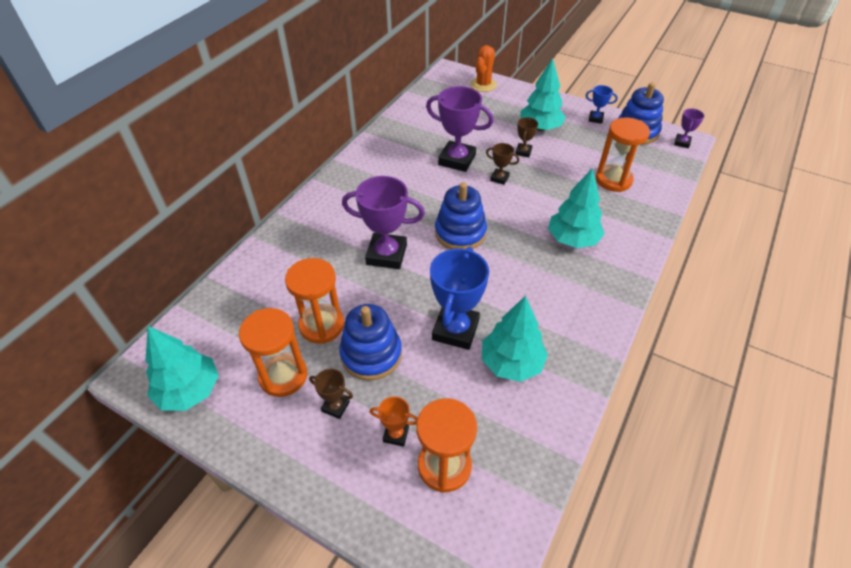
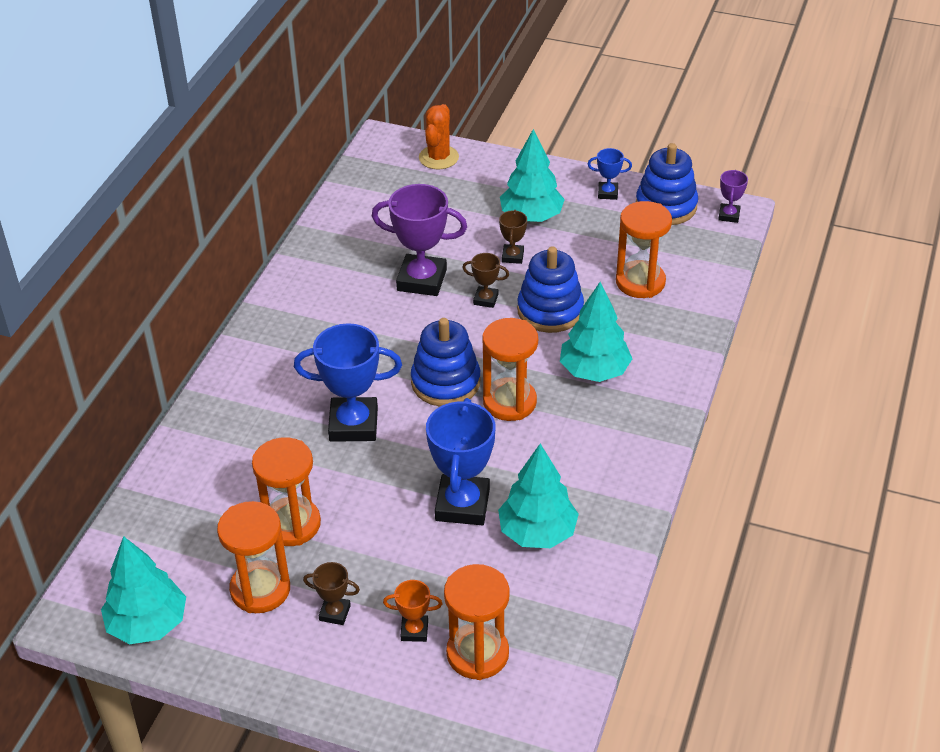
camera: 10 degrees left, 5 degrees down
blue stacking toy [339,304,402,381] -> blue stacking toy moved to [517,246,584,333]
purple trophy [342,176,425,269] -> blue trophy [294,323,402,442]
none -> orange hourglass [482,318,538,421]

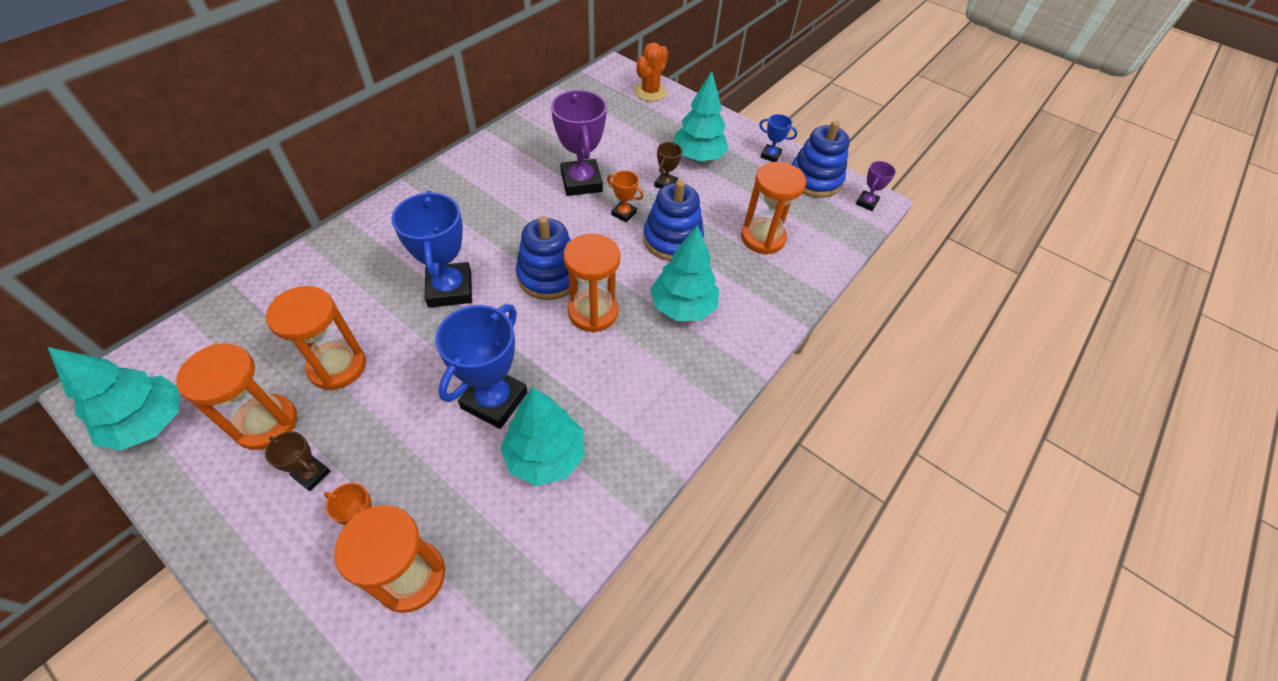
camera: 15 degrees right, 10 degrees up
blue trophy [294,323,402,442] -> blue trophy turned 60 degrees clockwise [391,191,472,308]
purple trophy [372,184,467,296] -> purple trophy turned 45 degrees clockwise [551,90,607,196]
brown trophy [462,253,509,308] -> orange trophy [607,170,643,223]

